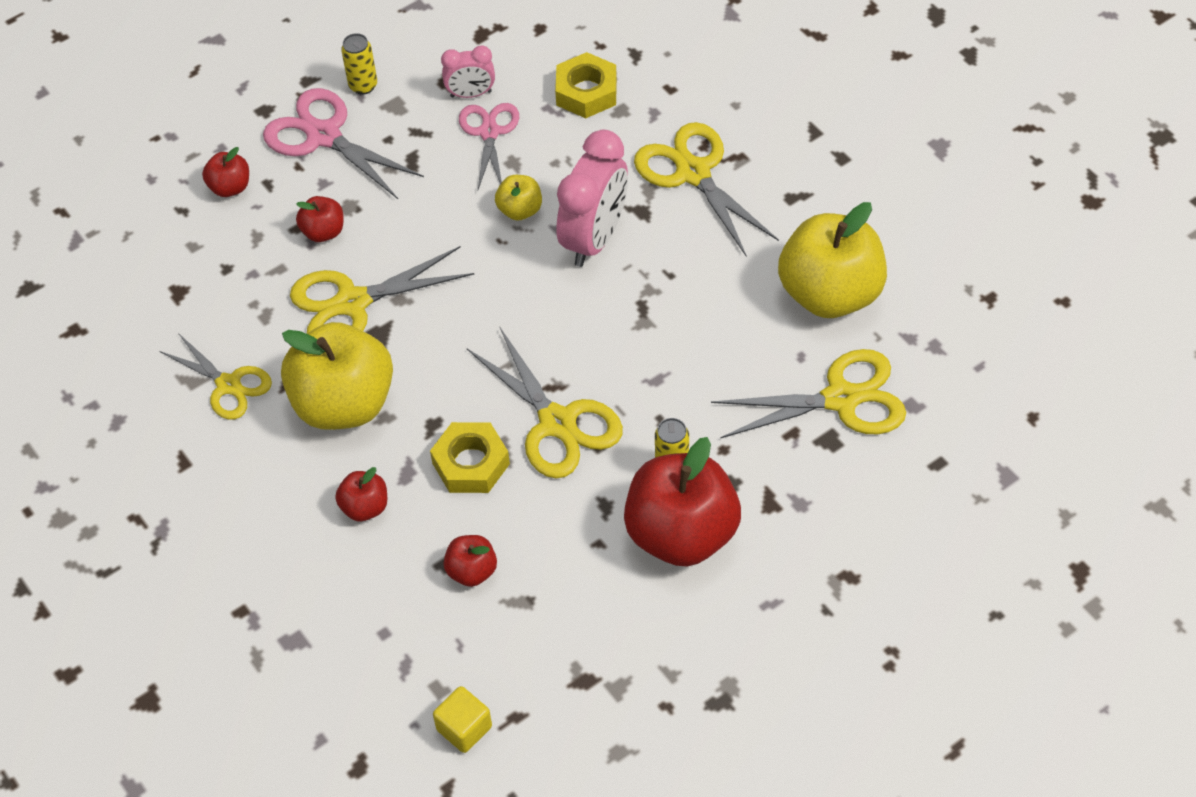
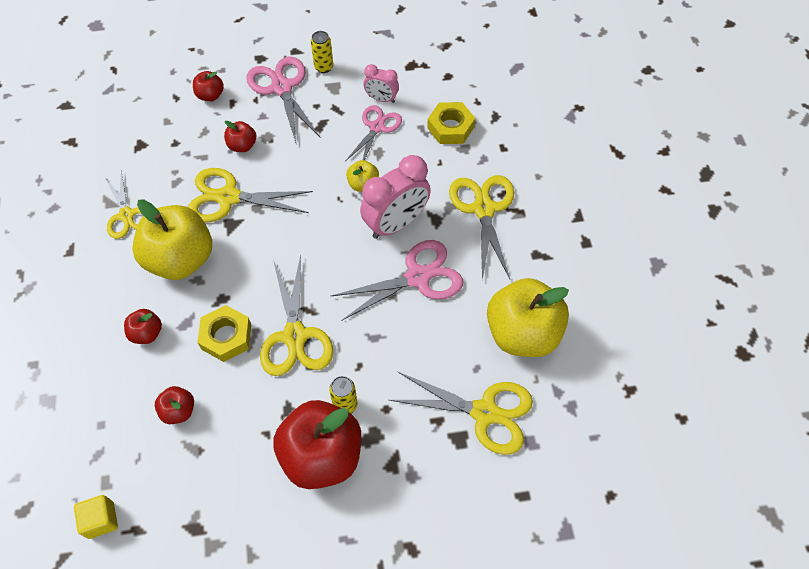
camera: 25 degrees right, 5 degrees up
none -> pink scissors [331,240,463,321]

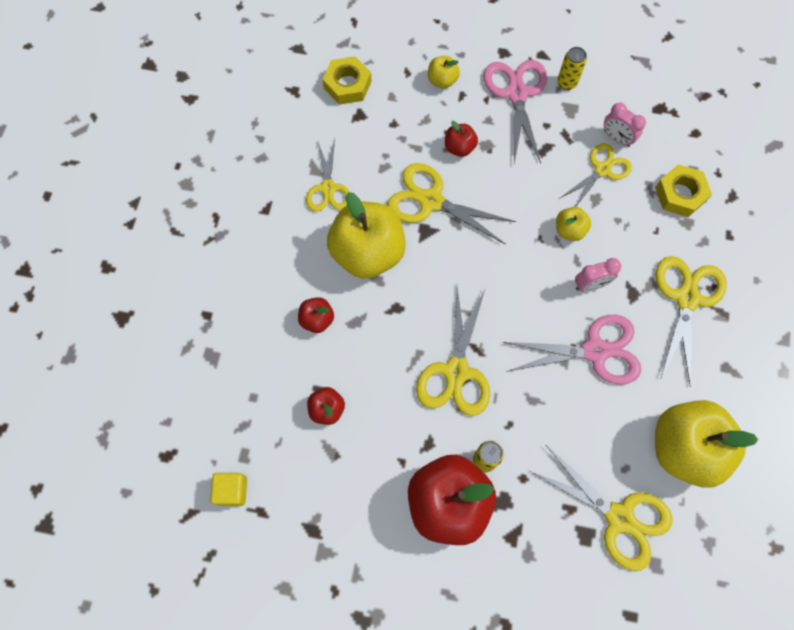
camera: 20 degrees right, 10 degrees up
red apple [193,71,224,101] -> yellow apple [428,56,460,88]
yellow nut [197,305,251,362] -> yellow nut moved to [322,56,372,105]
pink scissors [346,105,402,161] -> yellow scissors [560,143,632,207]
pink clock [360,155,431,239] -> pink clock [575,258,621,292], size x0.54

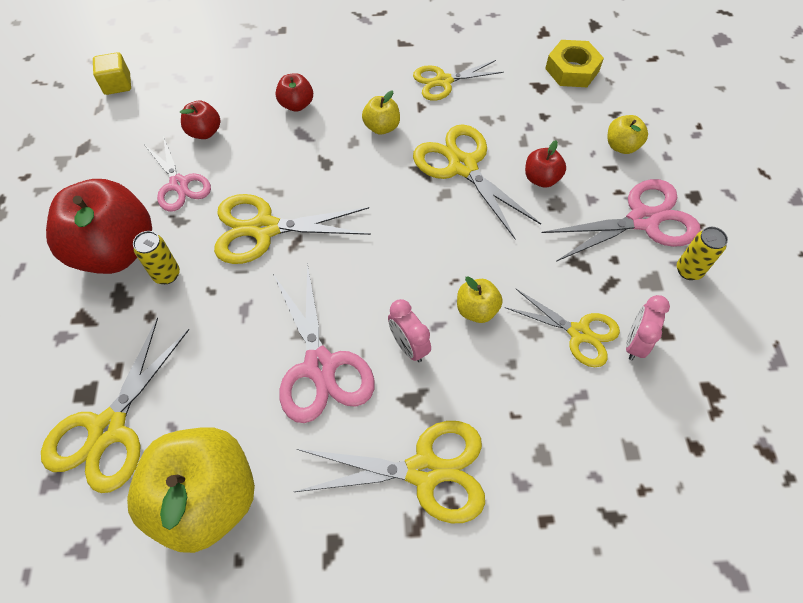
camera: 75 degrees right, 10 degrees down
yellow apple [327,192,406,279] -> yellow apple [362,90,400,135], size x0.46
yellow scissors [387,163,516,245] -> yellow scissors turned 45 degrees counterclockwise [413,124,541,239]
yellow nut [655,164,712,217] -> none
none -> pink scissors [145,136,211,212]

